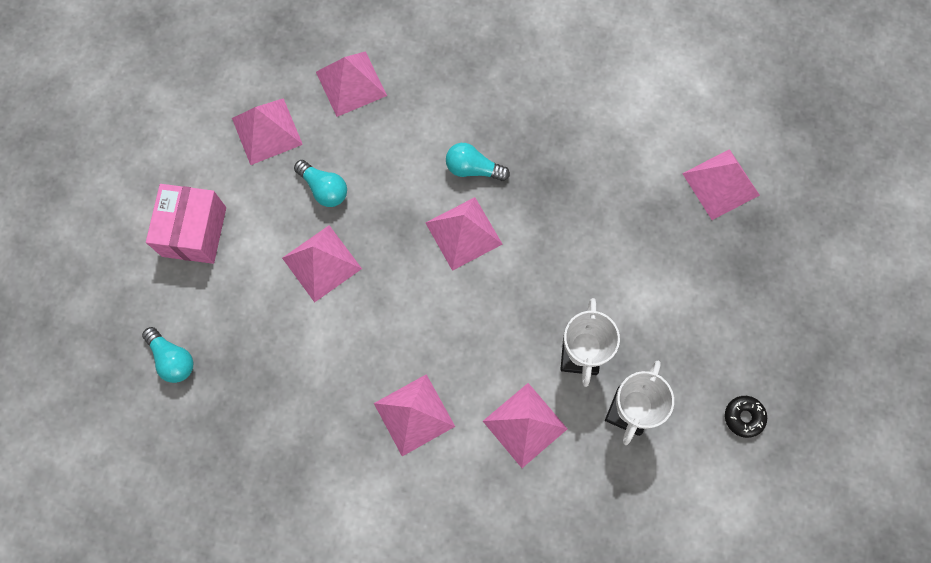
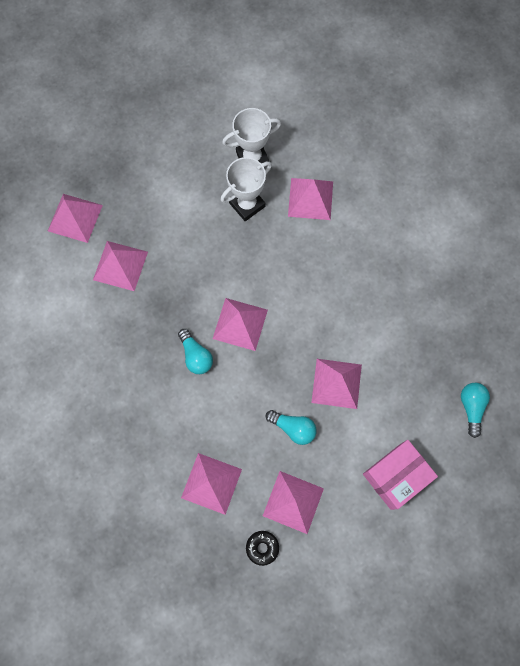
camera: 135 degrees left, 0 degrees up
turquoise light bulb [294,160,347,207] -> turquoise light bulb turned 120 degrees clockwise [265,410,317,445]
pink pyramid [374,374,455,456] -> pink pyramid moved to [93,241,148,291]
black donut [725,396,767,438] -> black donut moved to [246,531,279,566]

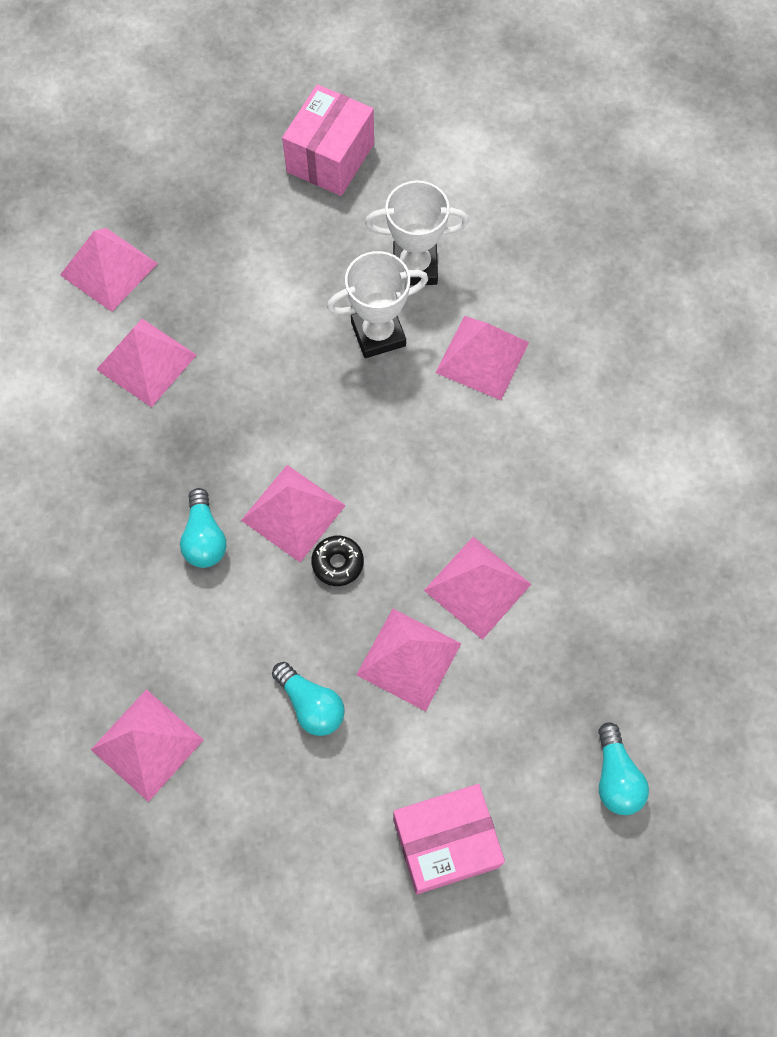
camera: 20 degrees right, 5 degrees down
black donut [246,531,279,566] -> black donut moved to [311,536,364,586]
pink pyramid [263,471,324,534] -> pink pyramid moved to [424,537,531,640]
turquoise light bulb [461,383,490,438] -> turquoise light bulb turned 150 degrees clockwise [598,722,649,815]
none -> pink box [282,84,374,196]

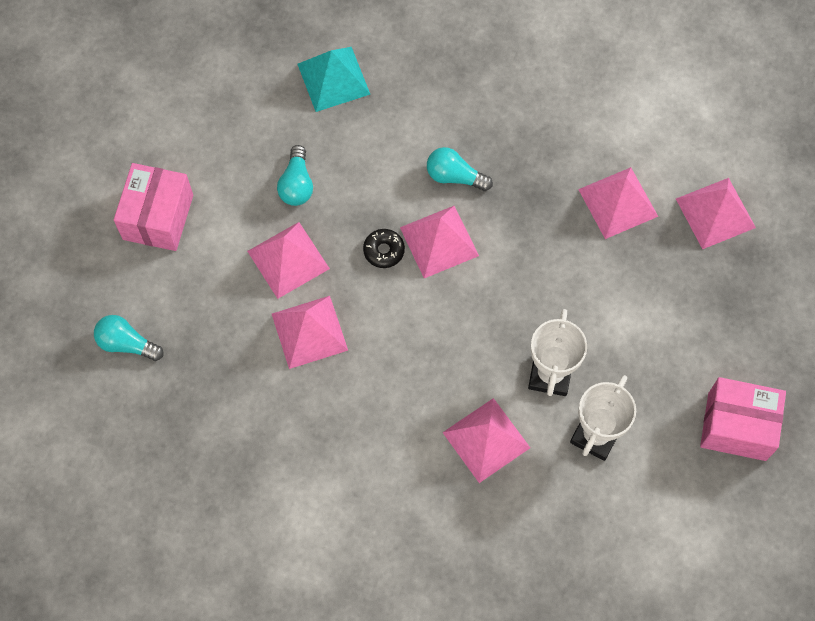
camera: 120 degrees right, 0 degrees up
pink pyramid [91,689,204,802] -> turquoise pyramid [297,47,370,112]
turquoise light bulb [272,662,345,736] -> turquoise light bulb turned 75 degrees counterclockwise [277,145,313,206]
pink box [282,84,374,196] -> pink box turned 45 degrees counterclockwise [700,377,786,461]

